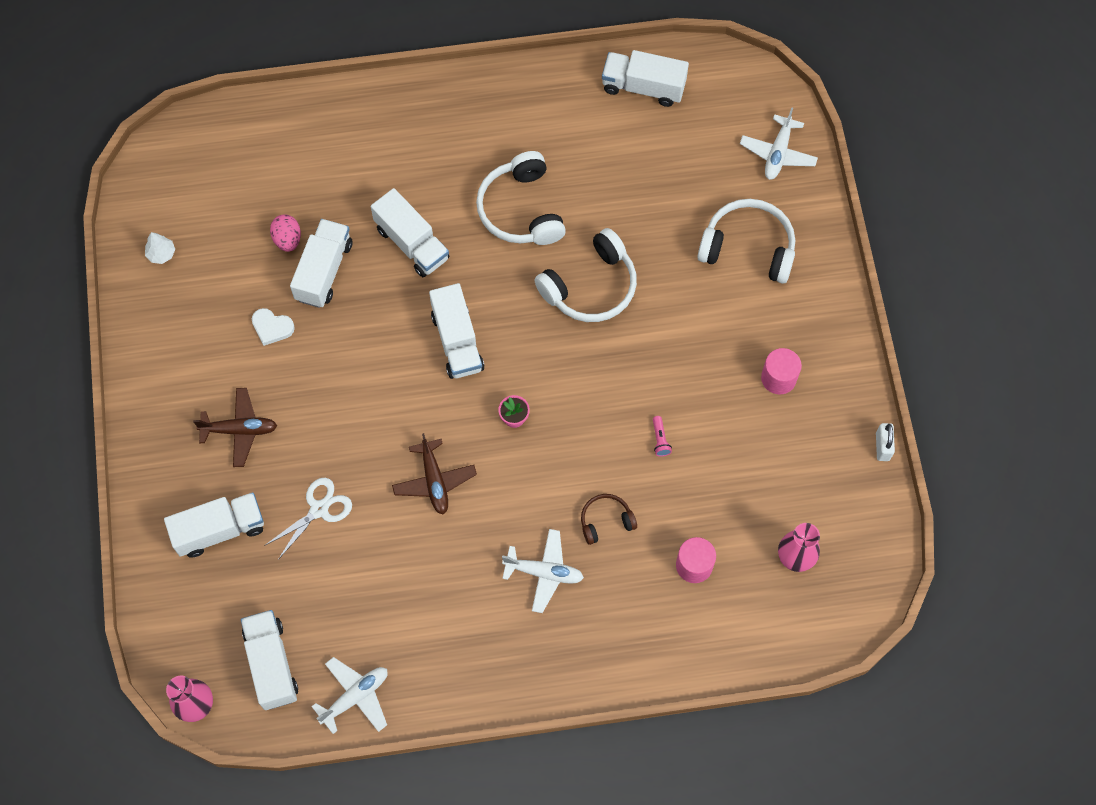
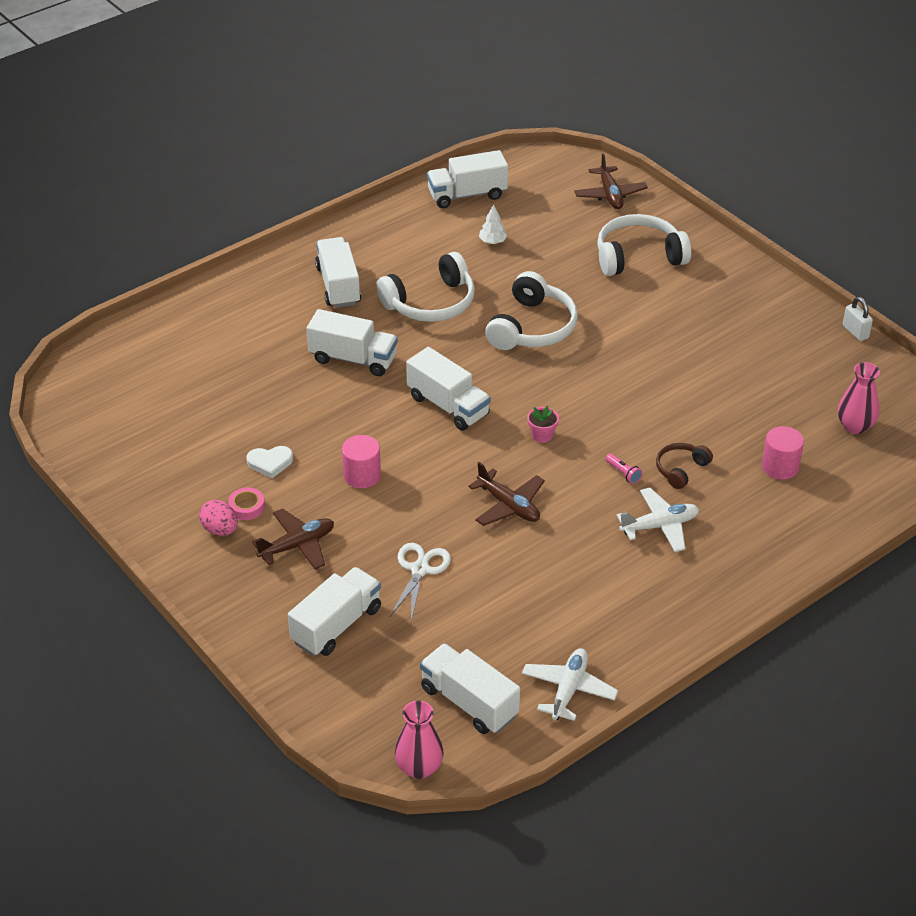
camera: 30 degrees left, 25 degrees down
white tree [145,232,175,264] -> white tree moved to [479,205,507,244]
pink egg [270,214,301,252] -> pink egg moved to [199,500,238,536]
white truck [290,219,352,308] -> white truck moved to [315,237,361,308]
white headphones [476,151,566,245] -> white headphones turned 75 degrees counterclockwise [376,252,475,322]
pink flashlight [653,416,672,457] -> pink flashlight moved to [605,454,642,484]
white plane [740,107,818,180] -> brown plane [574,153,648,209]
pink cylinder [761,348,802,394] -> pink cylinder moved to [342,435,381,488]
none -> pink tape [228,487,265,520]

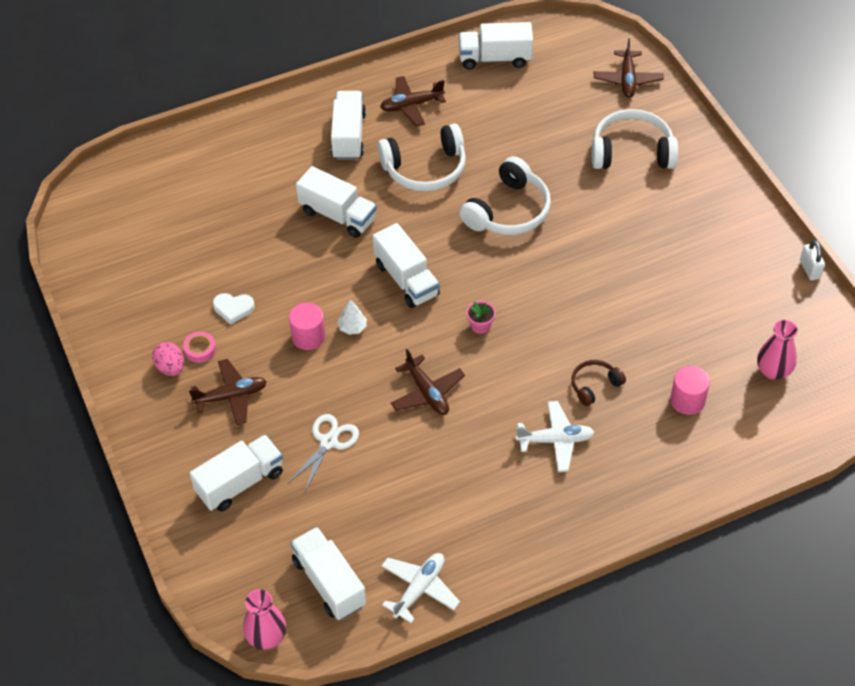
camera: 15 degrees right, 10 degrees up
white tree [479,205,507,244] -> white tree moved to [337,299,367,335]
pink flashlight [605,454,642,484] -> none
none -> brown plane [380,76,446,126]

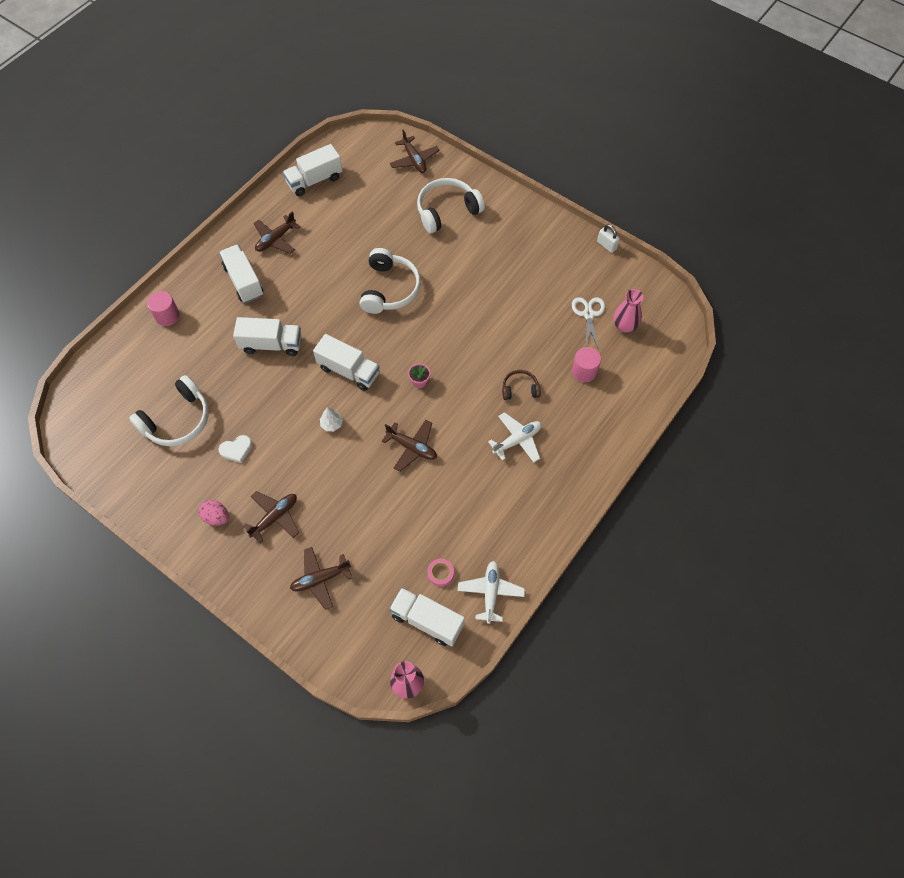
camera: 30 degrees left, 10 degrees up
pink tape [183,332,216,363] -> pink tape moved to [427,559,454,587]
white truck [190,435,283,512] -> brown plane [290,547,352,610]
white scissors [288,414,359,491] -> white scissors moved to [572,297,605,350]
pink cylinder [289,303,325,350] -> pink cylinder moved to [147,291,180,326]
white headphones [378,123,466,191] -> white headphones moved to [129,375,209,446]
brown headphones [572,360,626,406] -> brown headphones turned 60 degrees clockwise [502,370,541,400]

